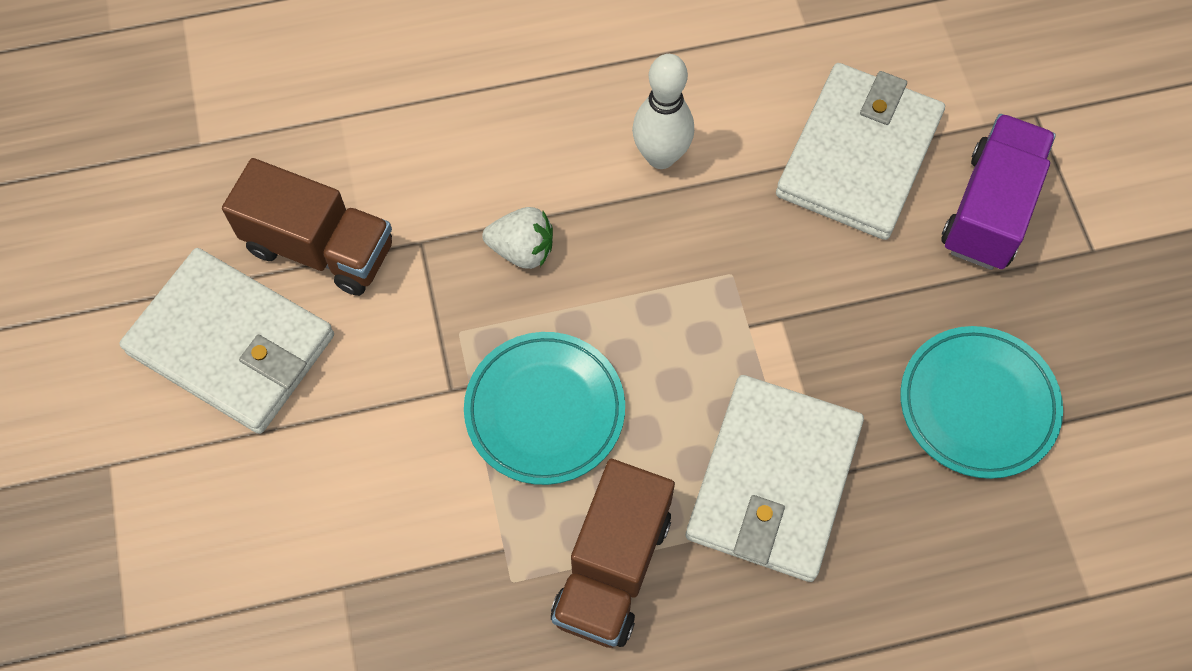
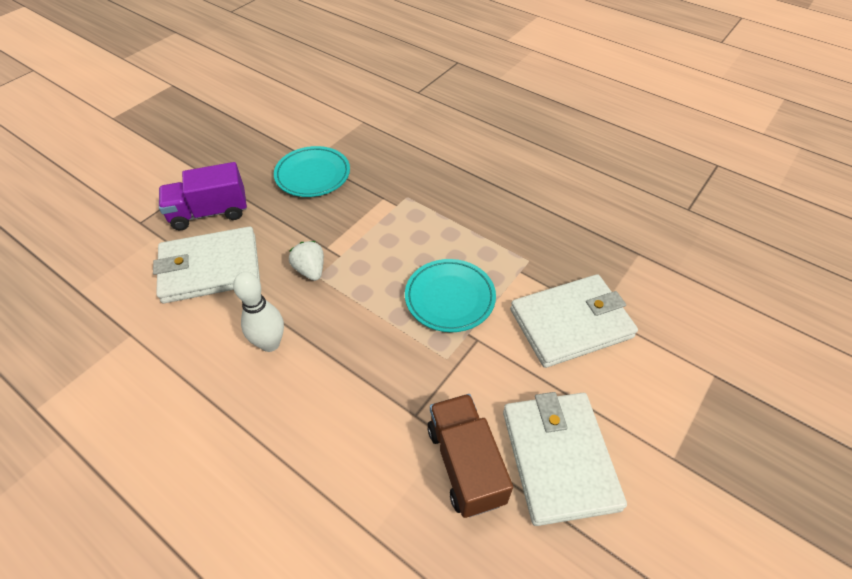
camera: 130 degrees left, 15 degrees down
white strawberry [483,207,553,269] -> white strawberry moved to [289,241,324,281]
brown truck [551,459,675,648] -> none
white wallet [686,375,864,582] -> white wallet moved to [510,274,638,368]

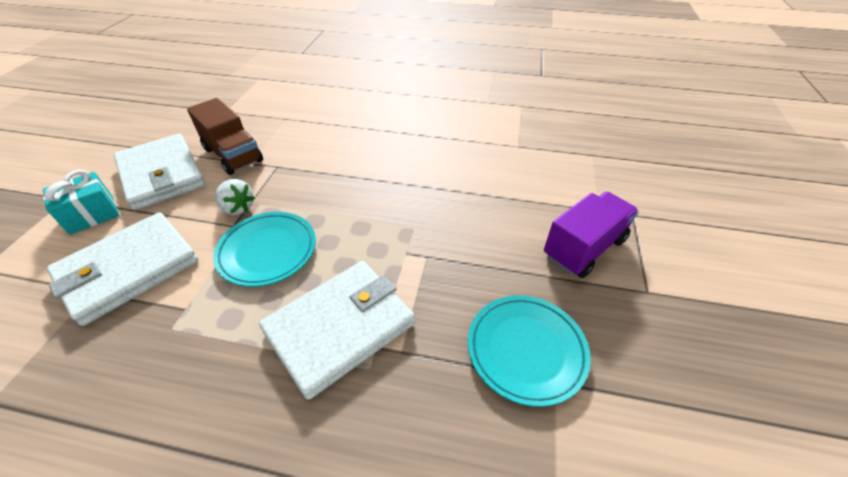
camera: 155 degrees right, 5 degrees down
white wallet [153,226,260,303] -> white wallet moved to [259,261,415,400]
white bowling pin [233,272,284,352] -> none
white strawberry [289,241,324,281] -> white strawberry moved to [215,179,255,215]
none -> turquoise gift [43,170,119,235]

